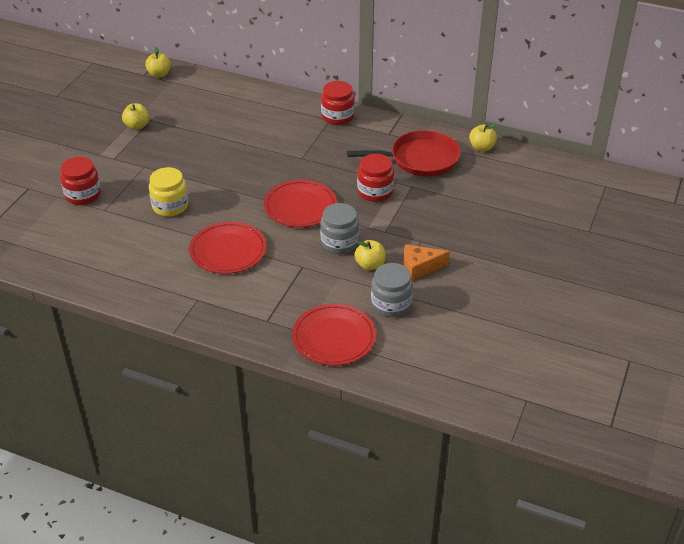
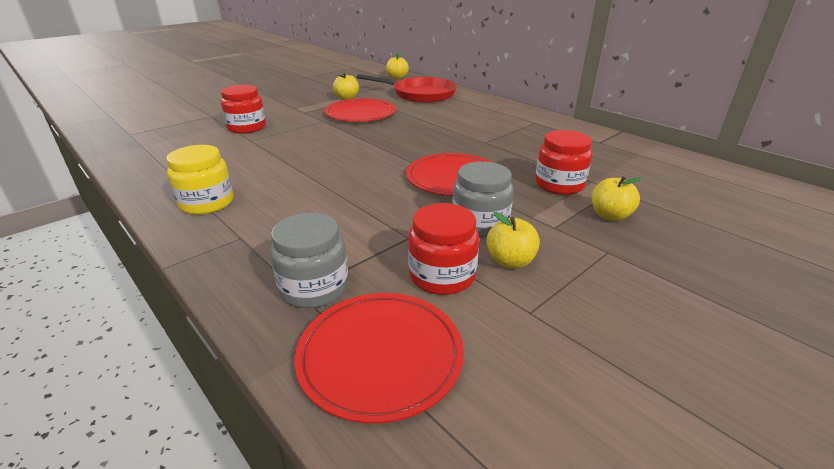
camera: 25 degrees right, 10 degrees down
yellow jar [149,167,188,216] -> yellow jar moved to [166,145,234,215]
red plate [189,222,267,274] -> red plate moved to [325,98,396,122]
red jar [321,81,355,125] -> red jar moved to [408,203,479,295]
red pan [347,130,461,177] -> red pan moved to [357,74,457,103]
grey jar [371,263,413,317] -> grey jar moved to [270,213,348,308]
orange cheese [403,244,450,281] -> none
yellow apple [469,123,497,151] -> yellow apple moved to [592,176,643,221]

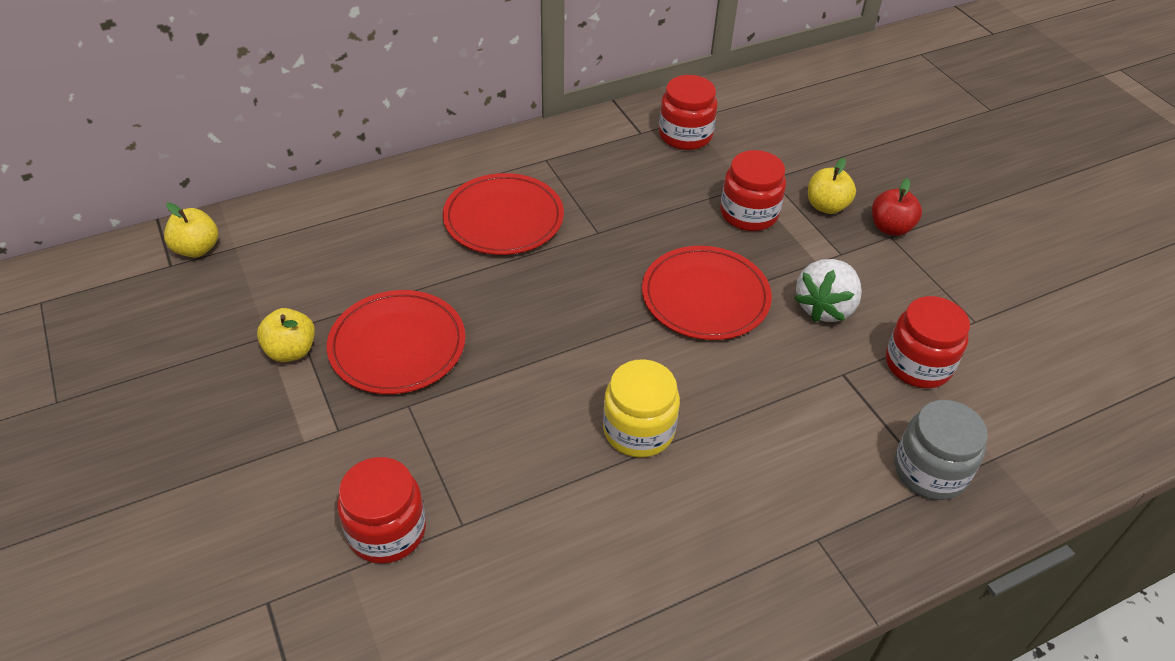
camera: 75 degrees left, 15 degrees up
yellow jar [166,145,234,215] -> yellow jar moved to [603,359,680,458]
red plate [294,293,464,423] -> red plate moved to [443,173,564,255]
red pan [357,74,457,103] -> none
grey jar [452,161,513,238] -> white strawberry [794,259,862,322]
yellow apple [486,212,540,269] -> none
none -> red jar [659,75,718,150]
none -> red apple [872,178,922,236]

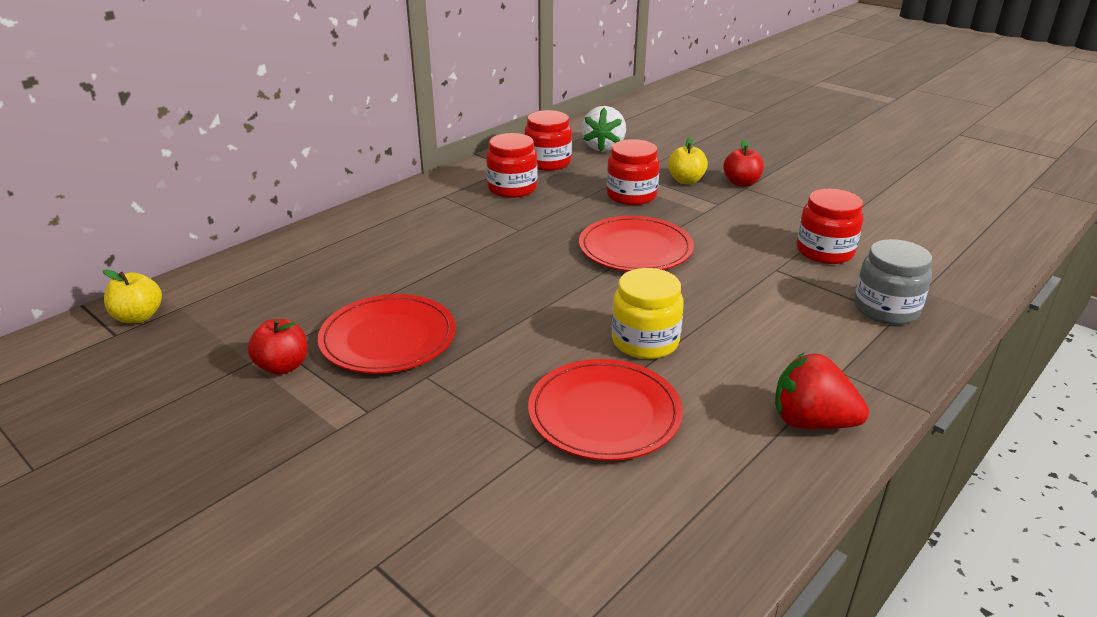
camera: 20 degrees left, 15 degrees down
yellow apple [257,308,315,362] -> red apple [248,319,308,375]
red jar [337,457,426,564] -> red jar moved to [486,133,538,198]
red plate [443,173,564,255] -> red plate moved to [528,359,683,461]
white strawberry [794,259,862,322] -> white strawberry moved to [581,106,626,152]
none -> red strawberry [775,353,869,429]

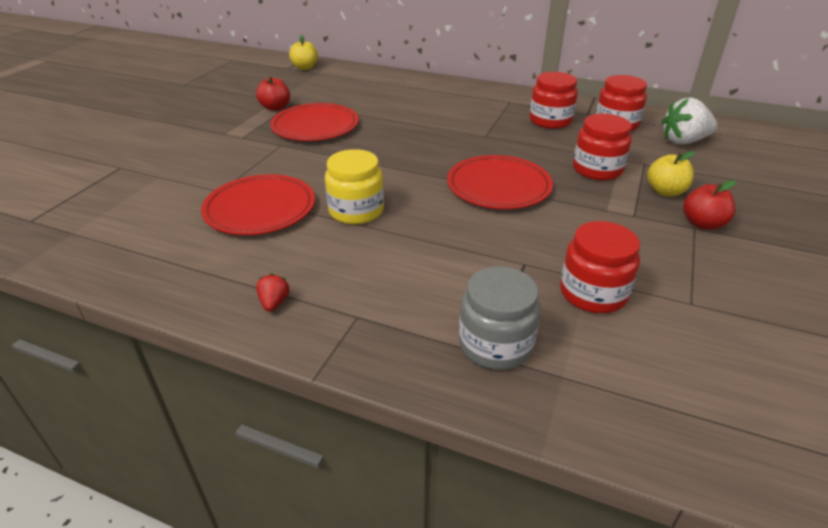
camera: 70 degrees right, 5 degrees up
red strawberry [775,353,869,429] -> red strawberry [256,274,289,311], size x0.48

